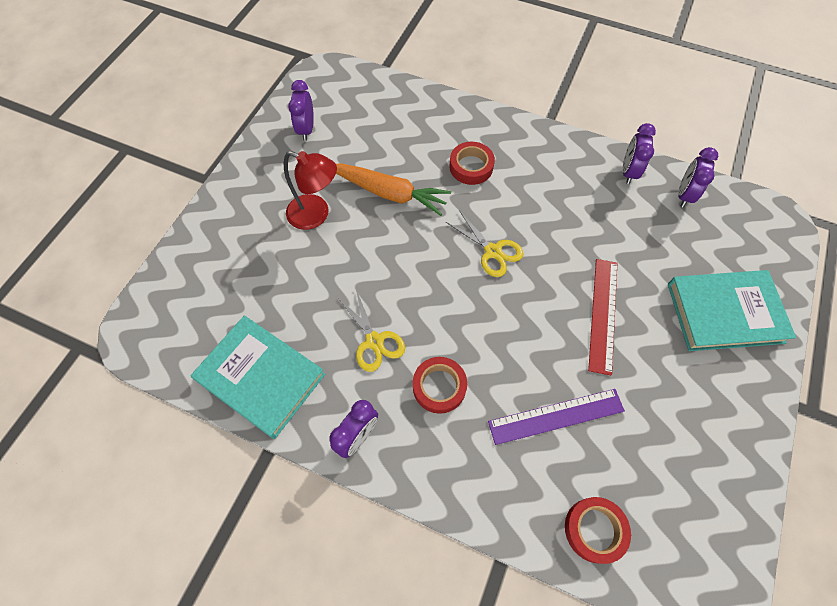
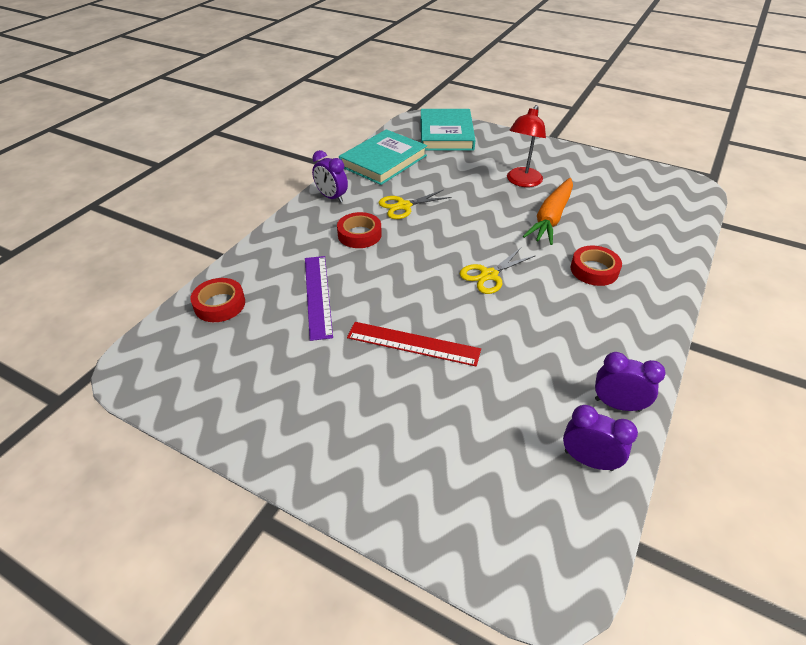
camera: 95 degrees right, 20 degrees down
purple clock [288,80,314,141] -> none
turquoise book [668,270,796,351] -> turquoise book moved to [420,109,475,151]

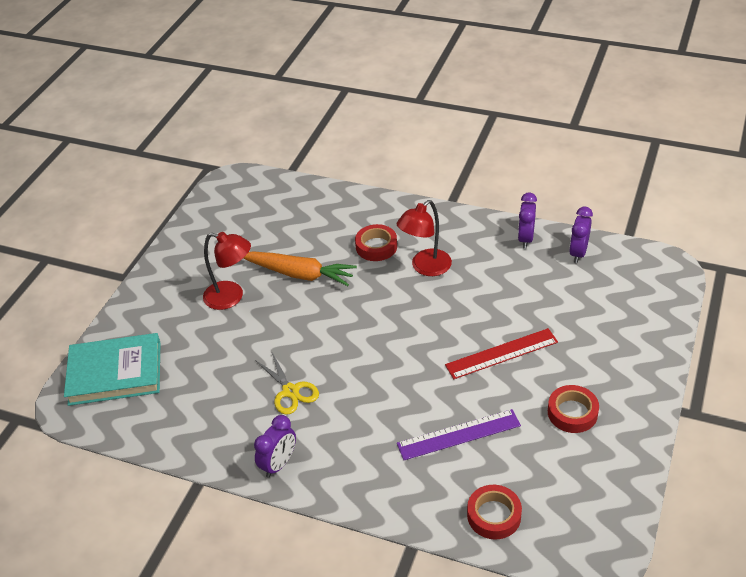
camera: 95 degrees left, 0 degrees up
red tape [337,212,382,248] -> red tape moved to [548,385,599,433]
turquoise book [339,129,427,185] -> none
red ruler [347,322,481,366] -> red ruler turned 60 degrees clockwise [445,328,558,379]
yellow scissors [460,248,536,294] -> none
none -> red lamp [397,200,452,276]

